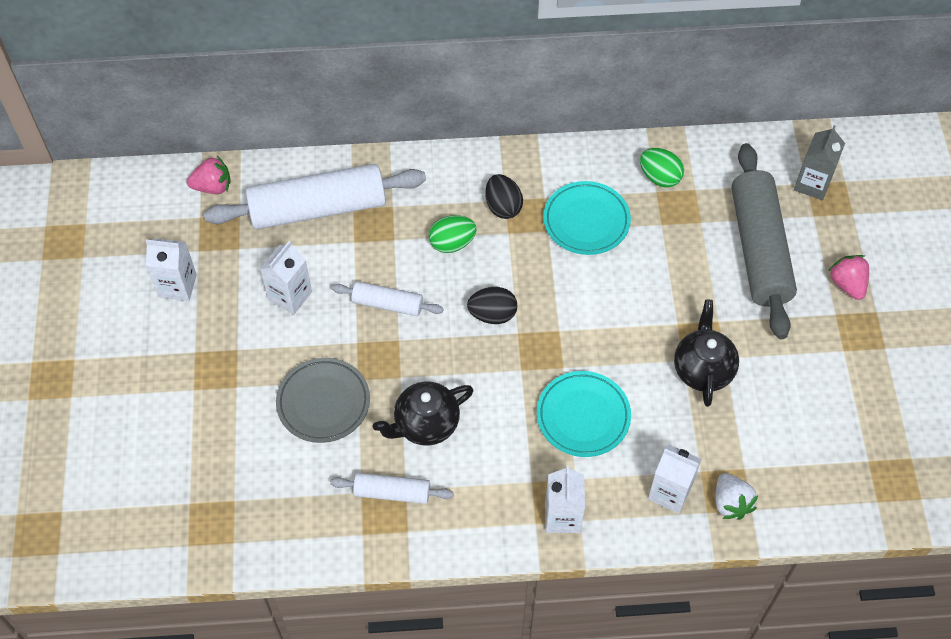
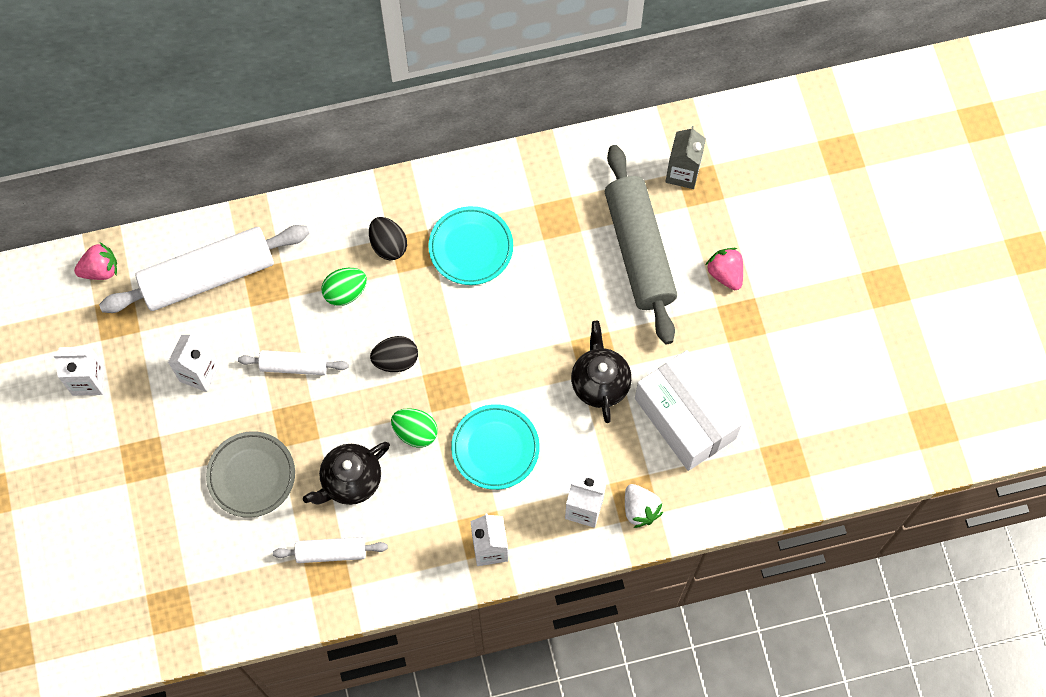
camera: 10 degrees left, 10 degrees up
green egg [640,148,684,187] -> green egg moved to [391,408,438,447]
none -> white box [635,350,742,471]

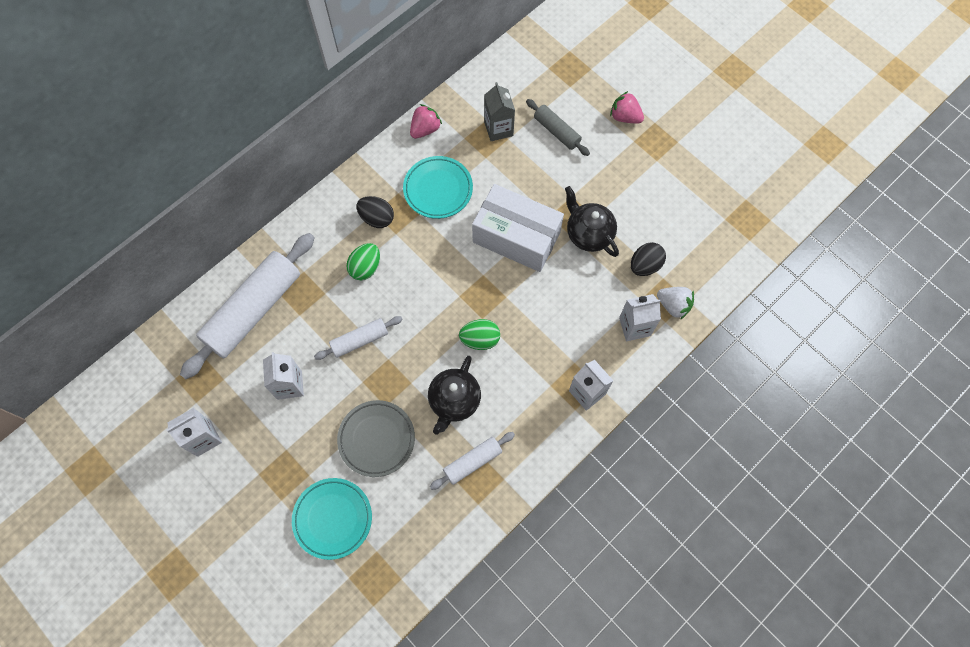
camera: 30 degrees left, 0 degrees up
pink strawberry [74,243,117,280] -> pink strawberry moved to [410,104,442,139]
black egg [370,336,418,372] -> black egg moved to [631,242,666,276]
turquoise plate [451,404,540,490] -> turquoise plate moved to [292,478,372,560]
grey rolling pin [605,145,677,344] -> grey rolling pin [526,99,590,156], size x0.50
white box [635,350,742,471] -> white box moved to [472,184,564,272]
grey carton [665,126,706,189] -> grey carton moved to [484,82,515,141]

